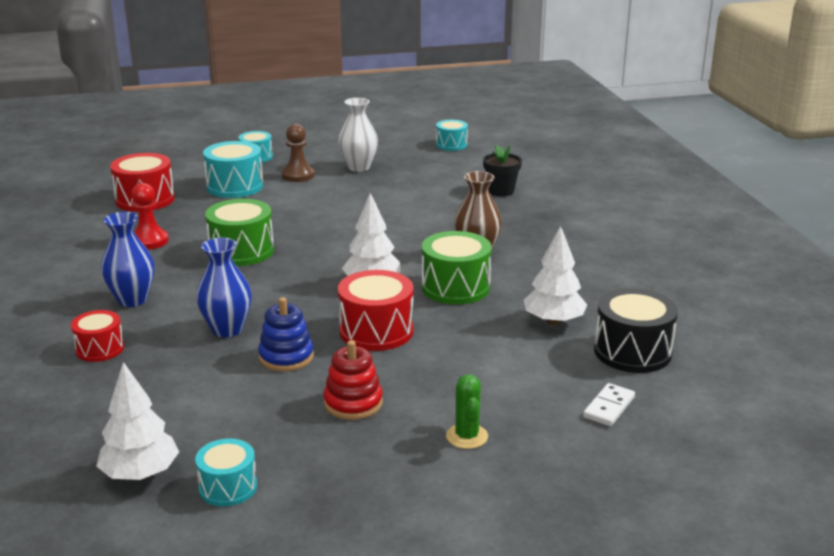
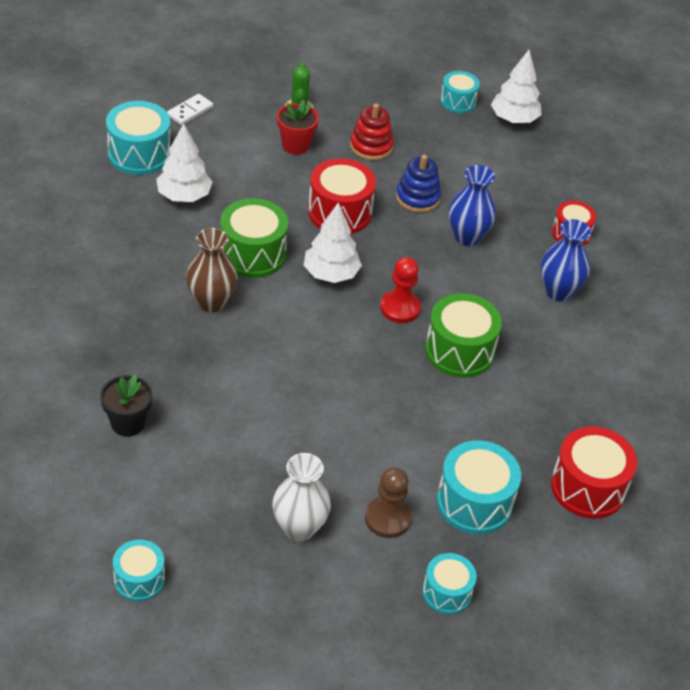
camera: 175 degrees left, 20 degrees up
red pawn [132,183,169,250] -> red pawn moved to [380,257,421,323]
black drum [594,288,678,373] -> turquoise drum [106,101,170,175]
none -> red flower pot [277,100,319,155]

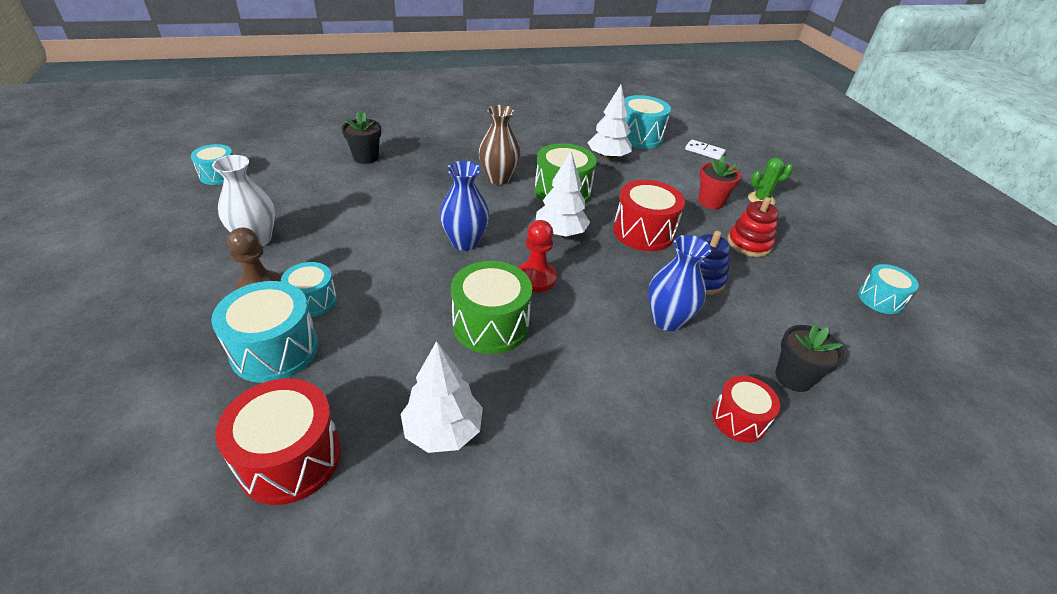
camera: 80 degrees right, 5 degrees down
turquoise drum [422,553,477,614] -> turquoise drum moved to [281,262,337,317]
white tree [491,50,541,123] -> white tree moved to [401,341,483,453]
blue vase [540,219,591,301] -> blue vase moved to [440,161,489,251]
none -> black flower pot [775,323,844,392]

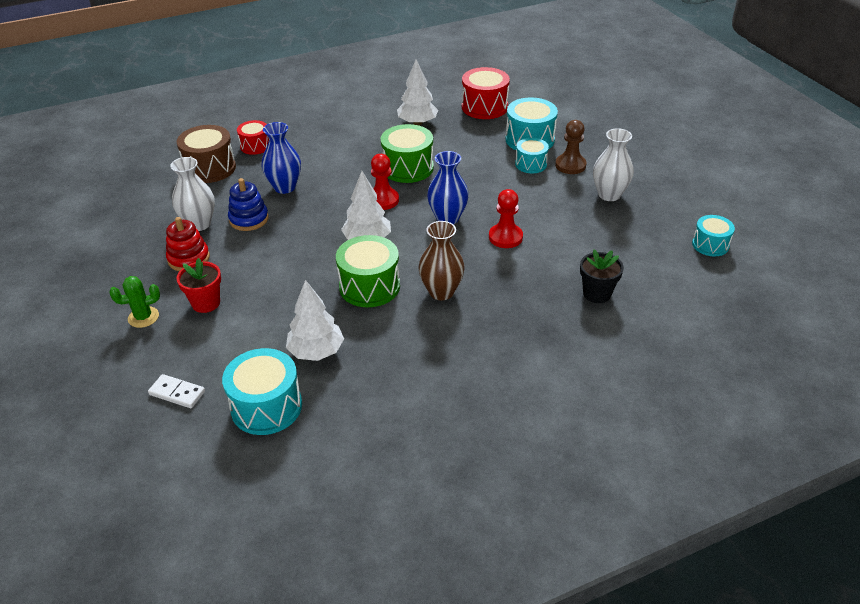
camera: 175 degrees right, 0 degrees up
red drum [613,180,685,251] -> none
black flower pot [775,323,844,392] -> brown drum [177,125,236,183]
turquoise drum [858,264,919,314] -> none
none -> white vase [170,157,215,231]
none -> red pawn [489,189,523,248]

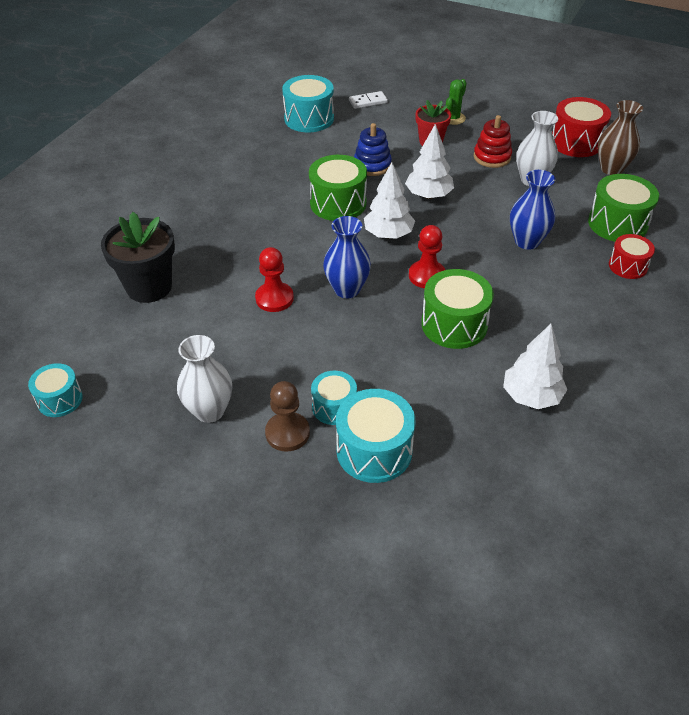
camera: 140 degrees right, 5 degrees up
brown drum [177,125,236,183] -> green drum [588,174,659,242]
blue stacking toy [228,178,269,231] -> blue stacking toy moved to [354,123,392,176]
white tree [286,280,344,361] -> white tree moved to [405,124,454,199]
brown vase [419,221,465,300] -> brown vase moved to [598,100,643,175]
red drum [462,67,510,119] -> red drum moved to [552,97,611,157]
black flower pot [580,250,624,303] -> black flower pot [101,212,175,303], size x1.60

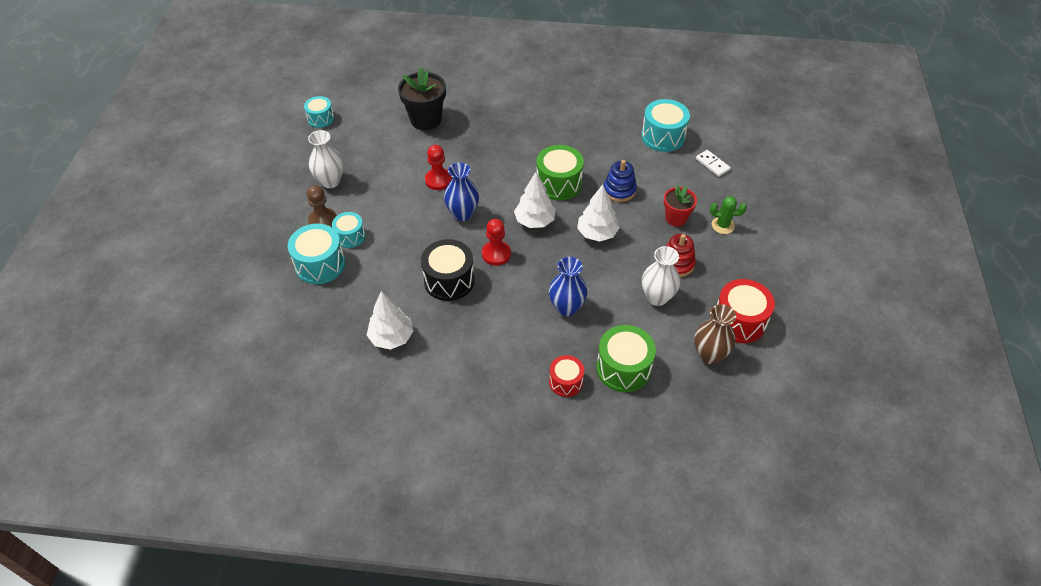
camera: 70 degrees right, 5 degrees up
green drum [421,269,494,349] -> black drum [421,239,475,301]

